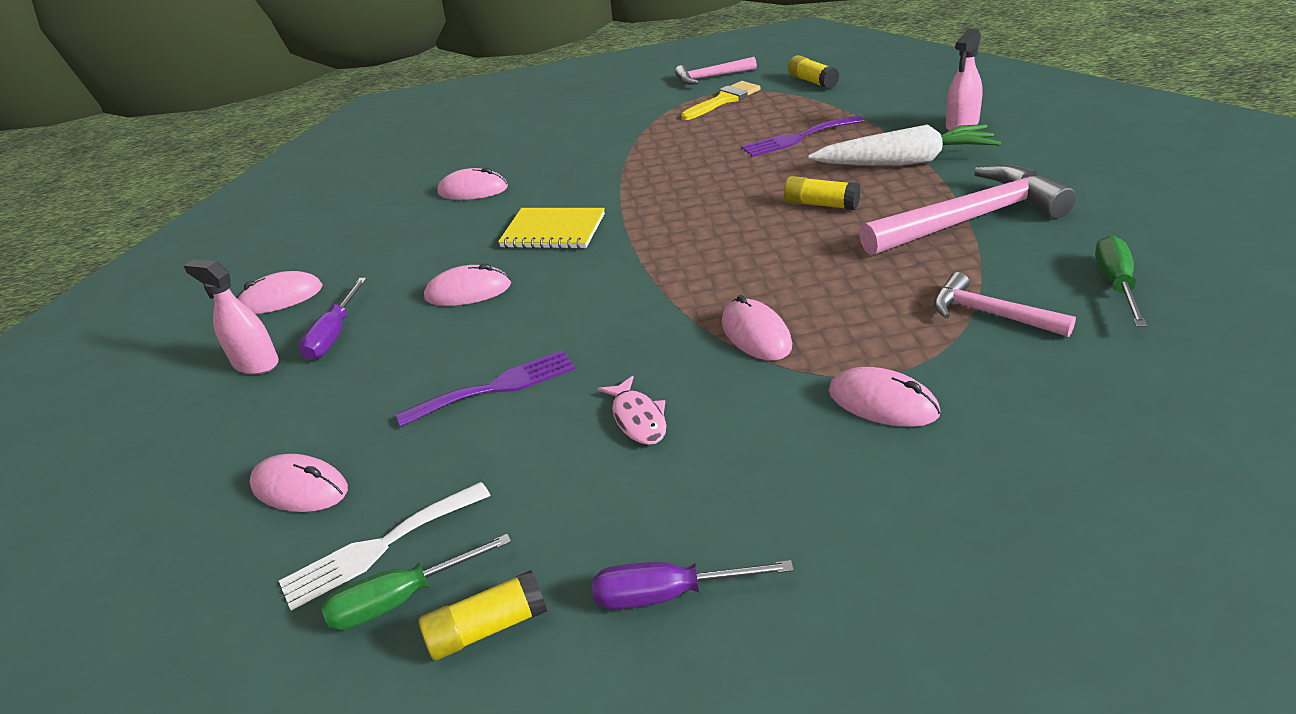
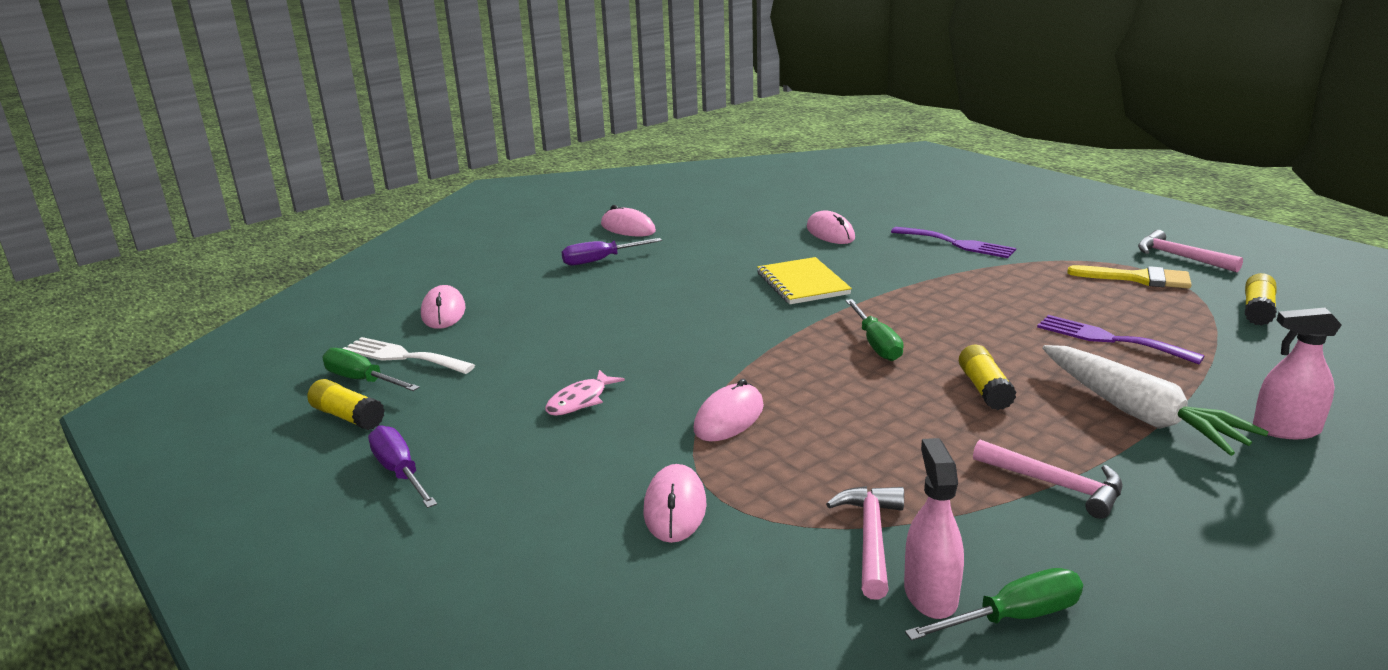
camera: 55 degrees right, 10 degrees down
pink spray bottle [183,259,279,375] -> pink spray bottle moved to [904,438,964,619]
purple fork [396,350,575,427] -> purple fork moved to [891,227,1016,258]
pink mouse [424,263,511,306] -> none
pink hammer [859,165,1076,255] -> pink hammer [973,440,1122,519], size x0.55
none -> green screwdriver [845,299,904,361]

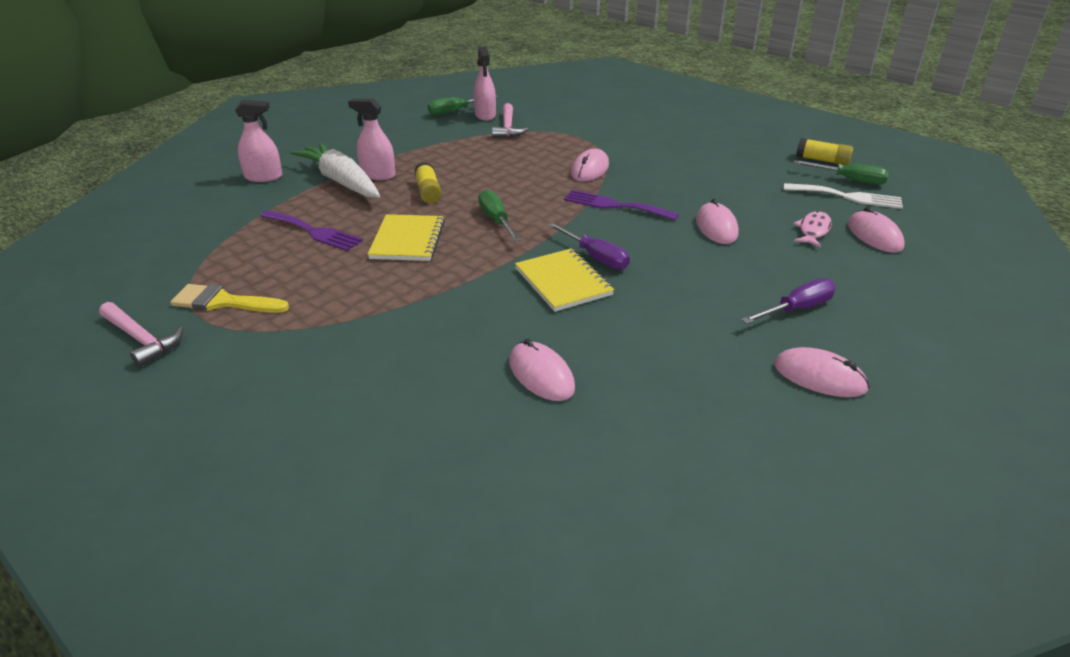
camera: 170 degrees right, 10 degrees up
purple screwdriver [368,426,437,508] -> purple screwdriver moved to [547,222,630,270]
pink fish [545,370,625,416] -> pink fish moved to [793,211,832,248]
pink mouse [643,464,707,543] -> pink mouse moved to [696,199,739,244]
purple fork [891,227,1016,258] -> purple fork moved to [564,190,679,221]
pink hammer [973,440,1122,519] -> none
yellow glue stick [1245,273,1277,326] -> none
none -> pink spray bottle [348,99,396,180]
none -> yellow notebook [368,214,445,261]

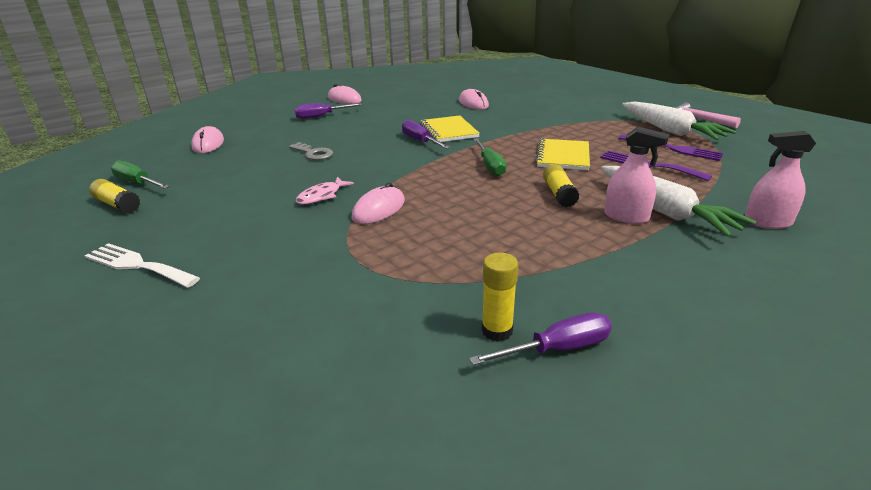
camera: 170 degrees left, 5 degrees down
yellow brush [170,284,289,313] -> white carrot [622,102,737,140]
green screwdriver [427,95,498,116] -> purple screwdriver [469,313,612,365]
pink spray bottle [474,47,496,121] -> yellow glue stick [482,253,519,342]
pink hammer [492,103,529,138] -> none
purple fork [564,190,679,221] -> purple fork moved to [618,134,724,161]
pink mouse [696,199,739,244] -> grey key [289,142,333,160]
white fork [784,183,903,209] -> white fork moved to [85,243,200,288]
pink fish [793,211,832,248] -> pink fish moved to [296,177,354,205]

